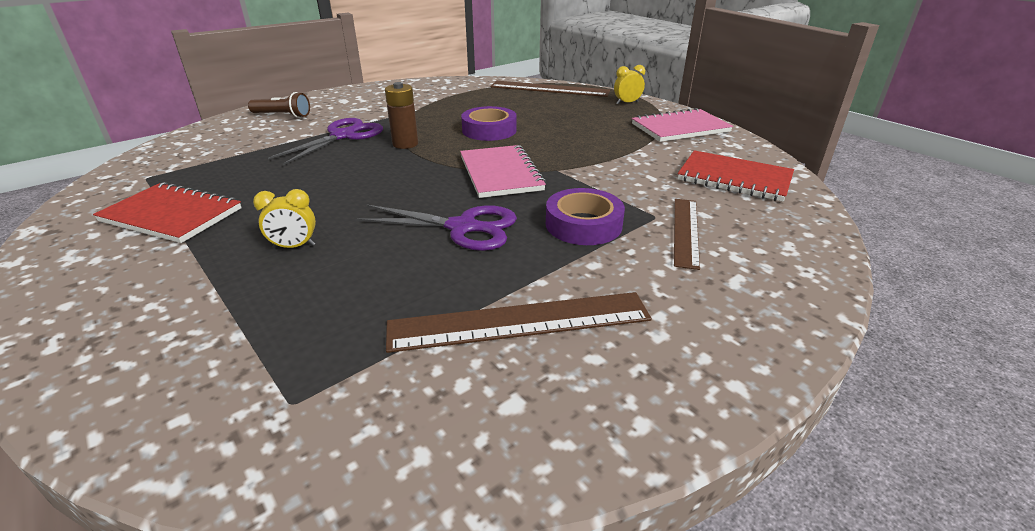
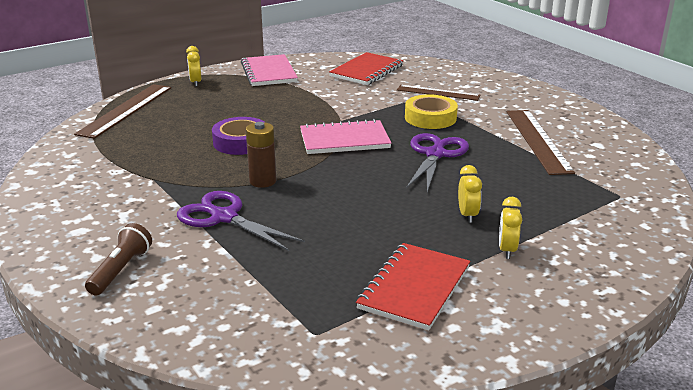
camera: 85 degrees left, 5 degrees down
purple tape [546,188,625,245] -> yellow tape [405,94,458,129]
none -> yellow clock [499,197,522,259]

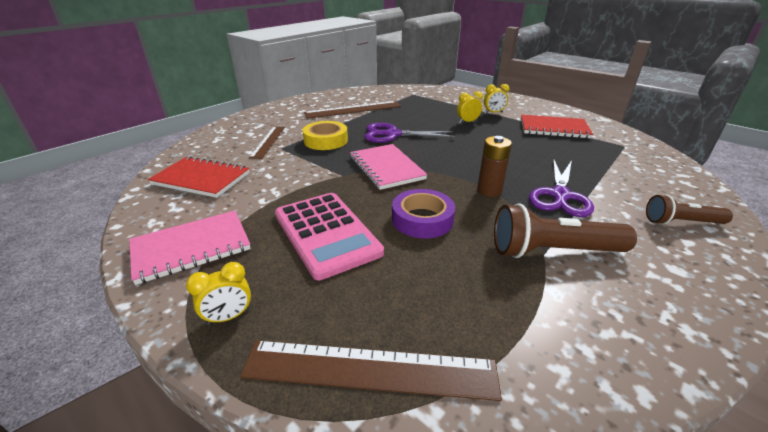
camera: 105 degrees left, 5 degrees up
none -> pink calculator [275,193,384,280]
none -> brown flashlight [494,204,637,258]

